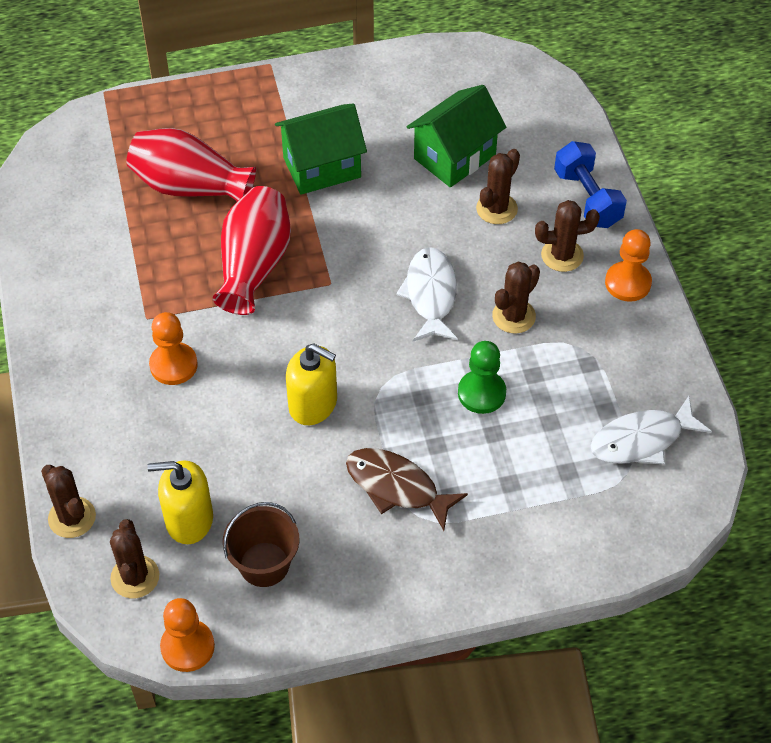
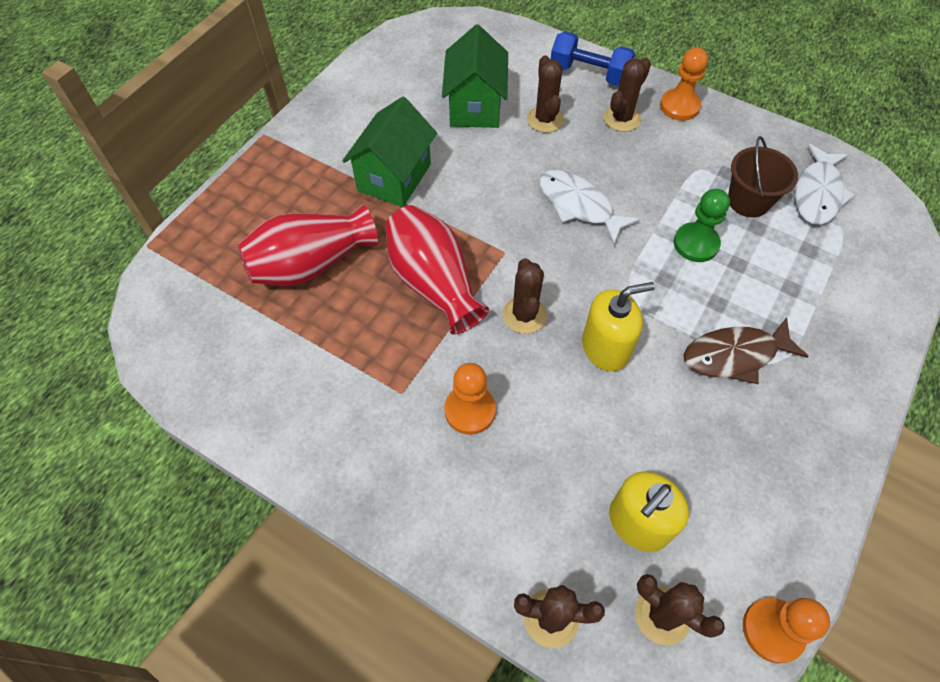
camera: 45 degrees left, 5 degrees up
brown bucket [223,502,299,587] -> brown bucket moved to [728,136,798,217]
brown cactus [492,262,540,333] -> brown cactus moved to [502,258,547,334]

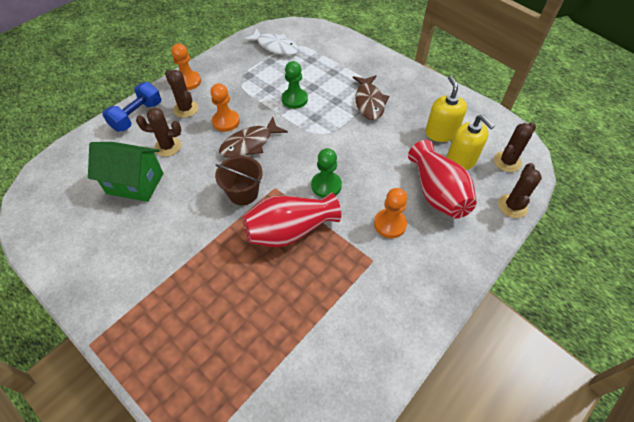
camera: 80 degrees left, 5 degrees down
red vase [238,205,378,286] -> red vase moved to [408,140,477,219]
green house [342,96,437,207] -> none
brown cactus [502,258,547,334] -> green pawn [311,148,342,198]
white fish [539,170,640,245] -> brown fish [219,117,288,158]
yellow soap dispenser [582,282,655,371] -> yellow soap dispenser moved to [425,76,467,142]
brown bucket [728,136,798,217] -> brown bucket moved to [215,156,263,205]
orange pawn [743,598,830,664] -> orange pawn moved to [210,83,240,132]

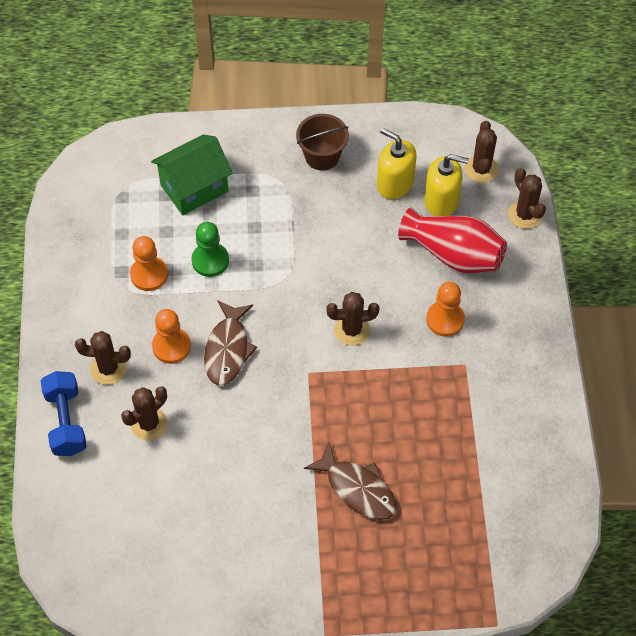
camera: 45 degrees left, 5 degrees up
green house [88,142,163,202] -> green house moved to [151,134,233,215]
orange pawn [171,43,201,90] -> orange pawn moved to [130,236,168,291]
brown bucket [215,156,263,205] -> brown bucket moved to [296,114,349,170]
white fish [243,28,299,56] -> none
red vase [243,193,341,247] -> none
green pawn [311,148,342,198] -> brown cactus [326,292,379,346]
brown fish [353,75,389,120] -> brown fish moved to [304,442,397,520]

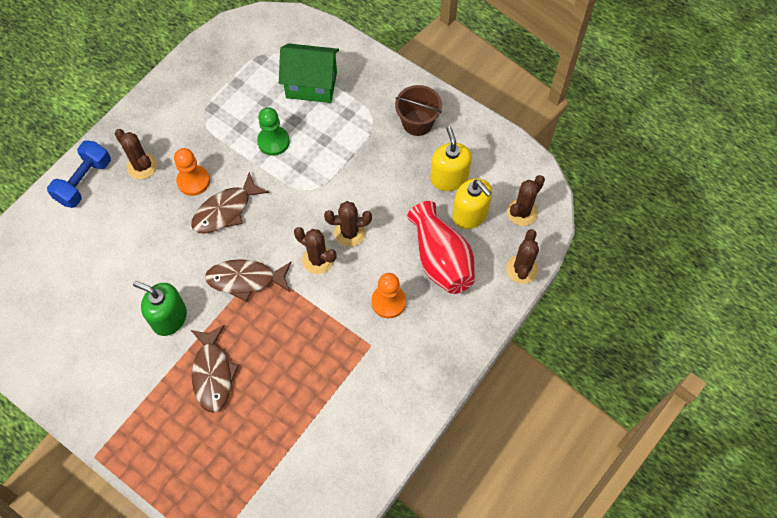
camera: 40 degrees right, 5 degrees up
brown cactus [121,386,168,440] -> brown cactus moved to [324,201,372,247]
orange pawn [130,236,168,291] -> none
none -> green soap dispenser [133,281,187,336]
none -> brown fish [205,259,292,302]

